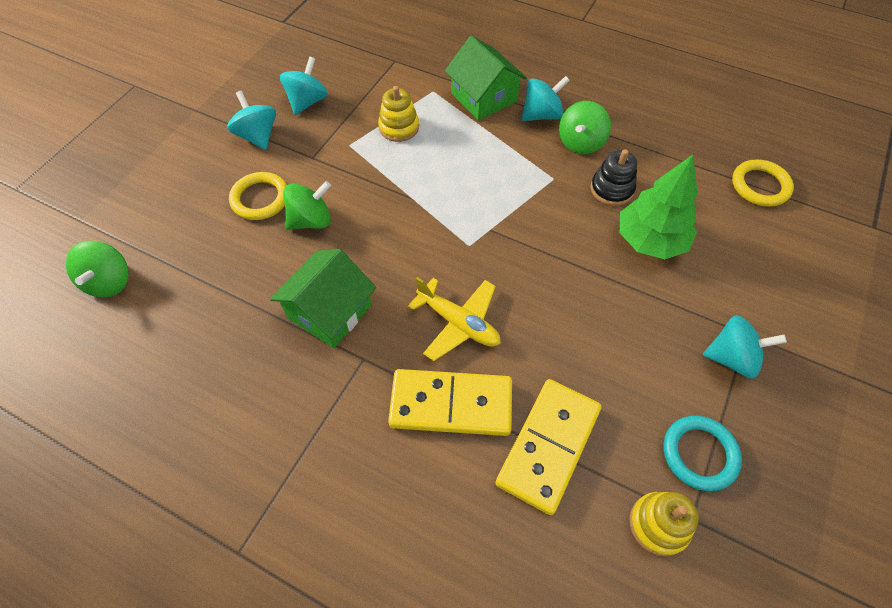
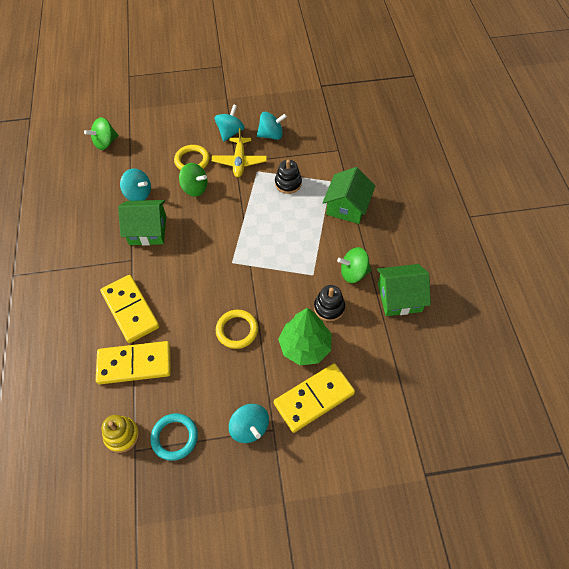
camera: 55 degrees right, 0 degrees up
yellow stacking toy [378,86,419,142] -> black stacking toy [275,160,302,194]
yellow plane [408,277,500,361] -> yellow plane moved to [211,128,267,177]
turquoise spinning top [522,76,570,121] -> turquoise spinning top moved to [120,168,151,201]
yellow ring [732,159,794,207] -> yellow ring moved to [216,310,258,349]
none -> yellow domino [274,363,355,433]
none -> green house [377,264,431,316]

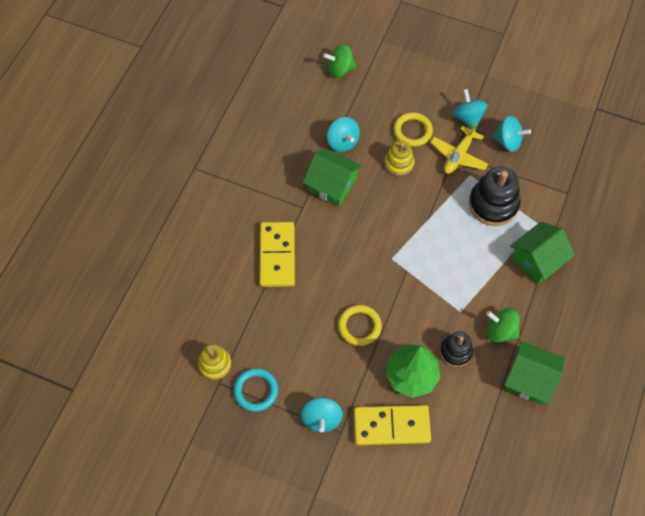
camera: 30 degrees right, 5 degrees up
yellow domino [96,341,171,384] -> none
green spinning top [179,163,208,197] -> yellow stacking toy [385,140,414,176]
turquoise spinning top [215,104,244,142] -> turquoise spinning top turned 75 degrees counterclockwise [453,89,488,130]
black stacking toy [275,160,302,194] -> black stacking toy [469,166,521,226], size x1.65

